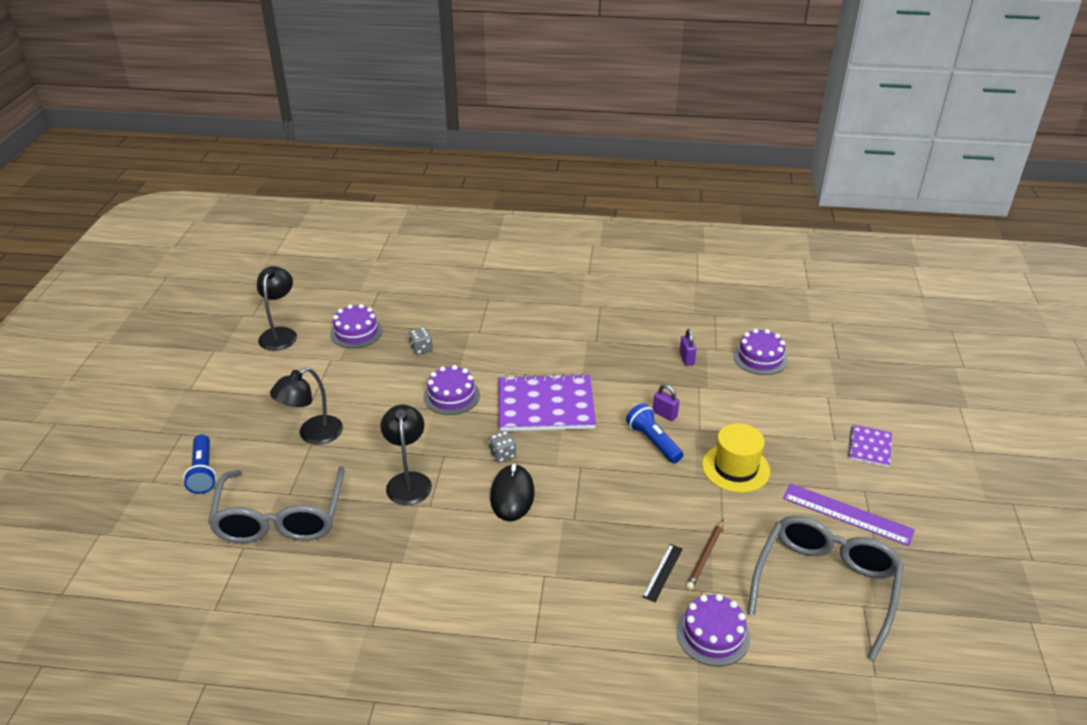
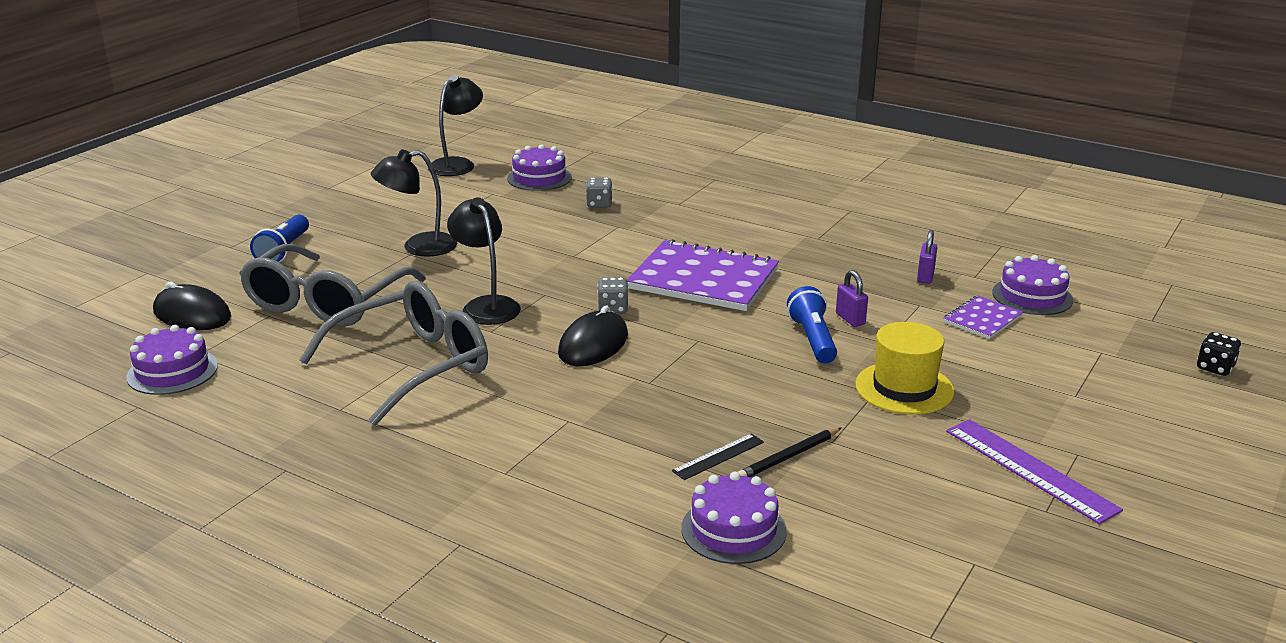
camera: 25 degrees right, 10 degrees down
black lamp [381,405,432,505] -> black lamp turned 45 degrees counterclockwise [447,197,521,325]
purple cake [423,365,480,415] -> purple cake moved to [127,325,218,395]
brown pencil [686,520,723,590] -> black pencil [738,428,841,477]
grey glasses [747,516,904,661] -> grey glasses moved to [299,281,488,426]
purple notebook [848,425,892,467] -> purple notebook moved to [944,295,1023,339]
none -> black mouse [153,282,231,330]
none -> black dice [1197,332,1241,376]

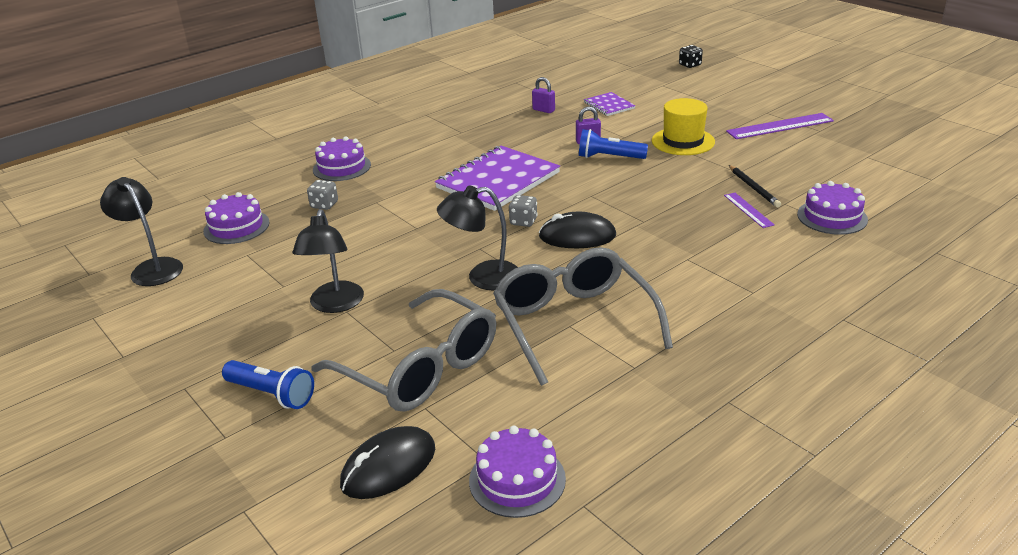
camera: 70 degrees left, 5 degrees up
black mouse [558,305,628,366] -> black mouse turned 45 degrees counterclockwise [539,212,616,248]
black ruler [672,433,764,480] -> purple ruler [724,193,775,228]
purple cake [992,255,1073,315] -> purple cake moved to [313,136,371,181]

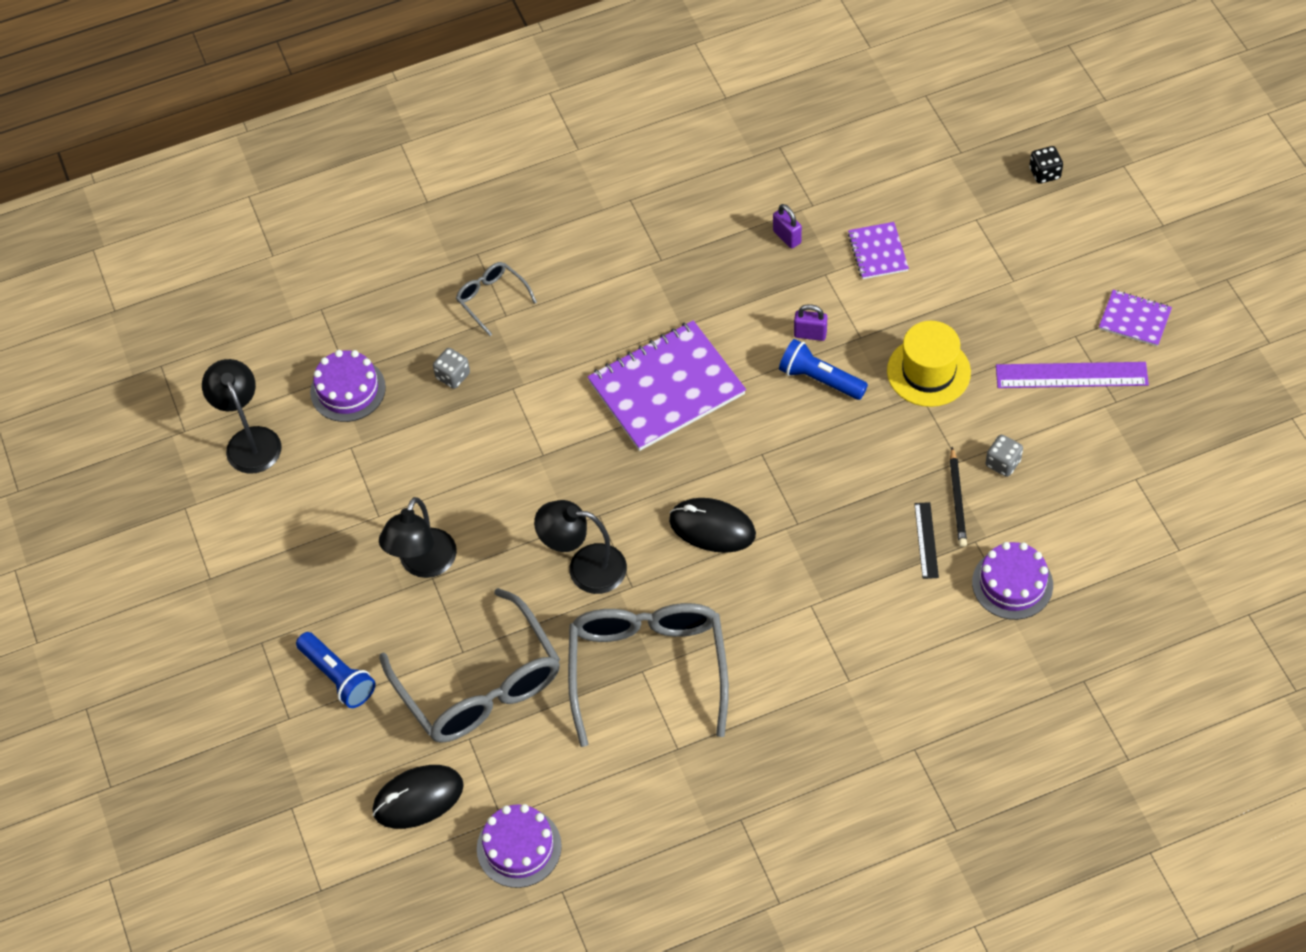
camera: 20 degrees right, 25 degrees up
purple cake [313,136,371,181] -> grey glasses [456,262,537,336]
grey dice [509,195,537,227] -> grey dice moved to [986,435,1023,477]
purple ruler [724,193,775,228] -> black ruler [914,502,939,579]
none -> purple notebook [1099,290,1172,347]

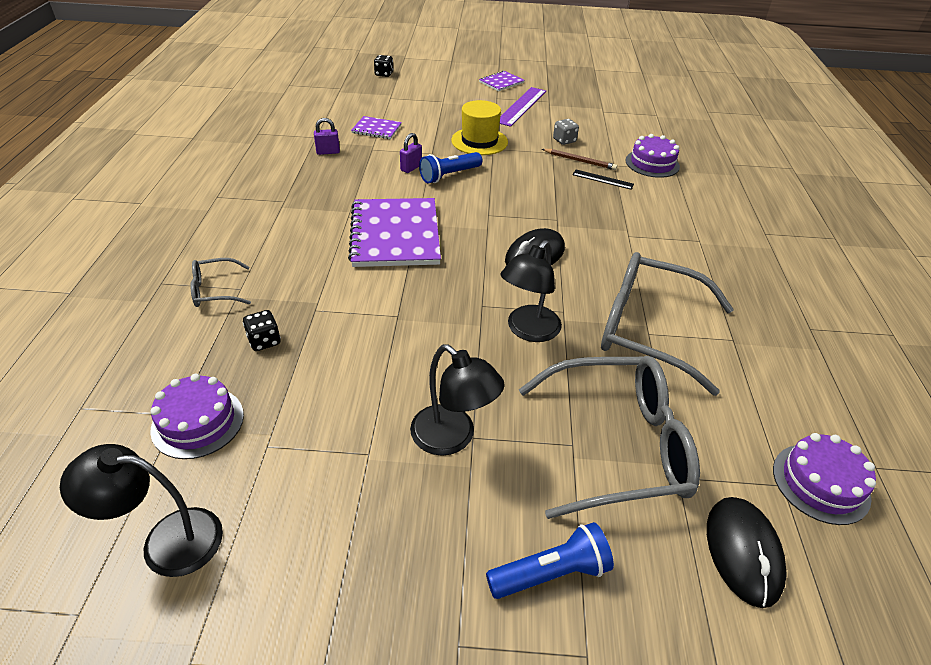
camera: 70 degrees left, 15 degrees down
grey dice [433,348,470,389] -> black dice [243,310,281,351]
black pencil [950,447,967,547] -> brown pencil [542,149,617,170]

